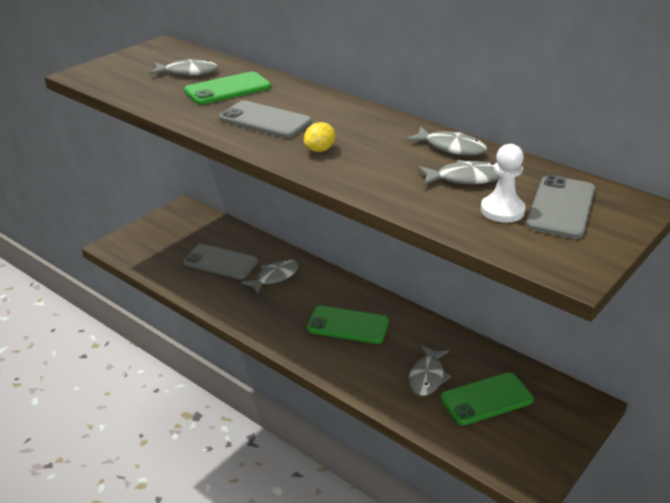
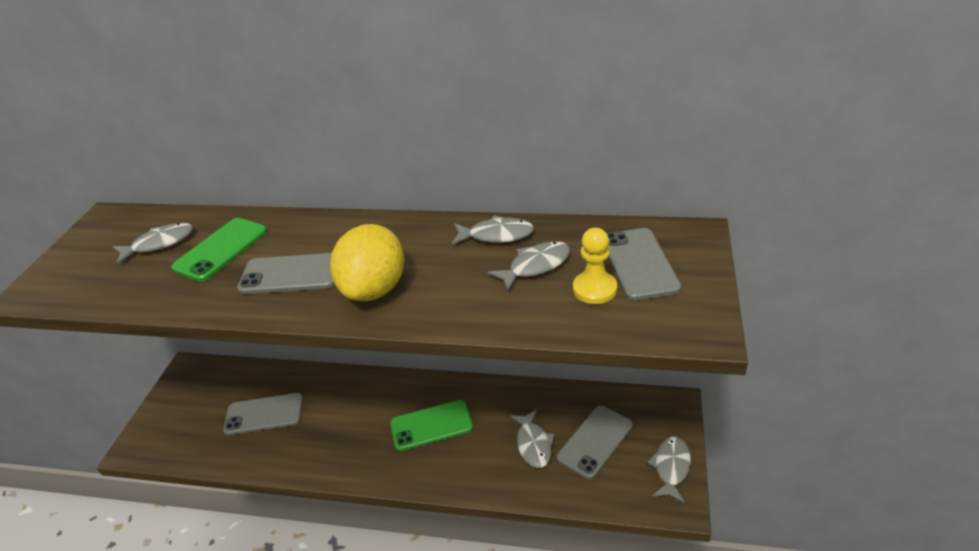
camera: 25 degrees left, 5 degrees up
grey fish [241,259,299,294] -> grey fish moved to [647,437,691,503]
yellow lemon [304,122,335,152] -> yellow lemon [330,224,404,301], size x2.21
green phone [440,373,534,426] -> grey phone [557,405,633,479]
white pawn [480,144,526,222] -> yellow pawn [573,228,617,304]

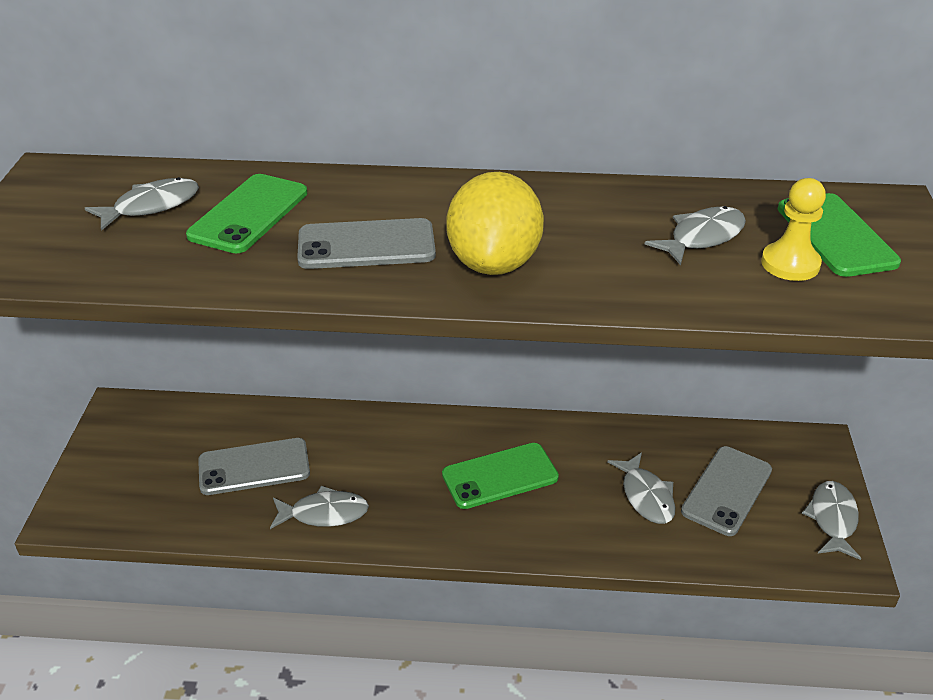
camera: 10 degrees left, 0 degrees up
grey fish [452,215,534,245] -> grey fish moved to [270,486,369,529]
grey phone [607,228,681,301] -> green phone [778,193,901,277]

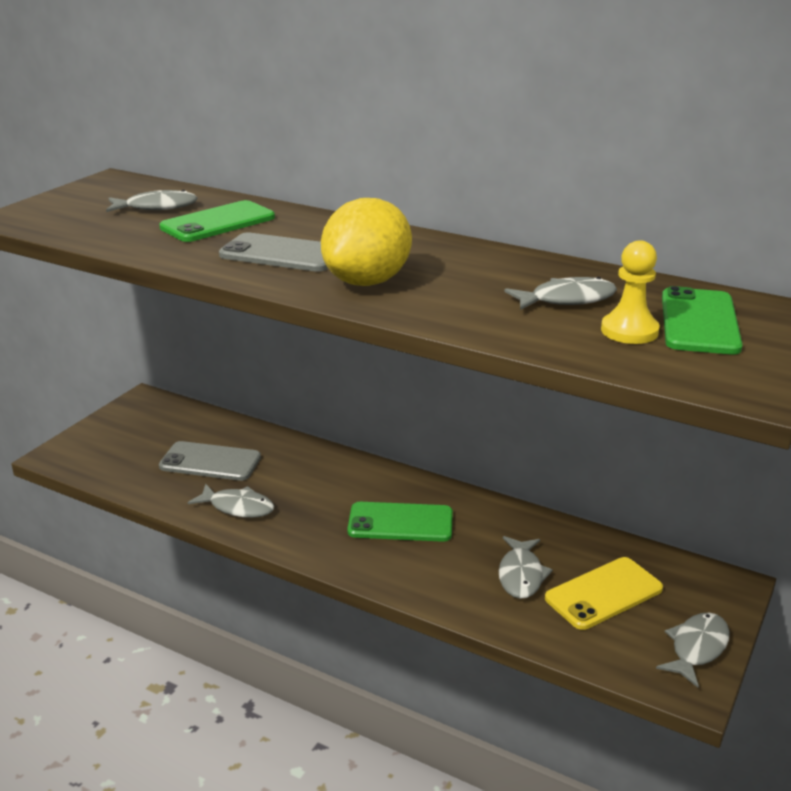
camera: 25 degrees right, 10 degrees down
grey phone [681,446,772,536] -> yellow phone [545,557,663,630]

